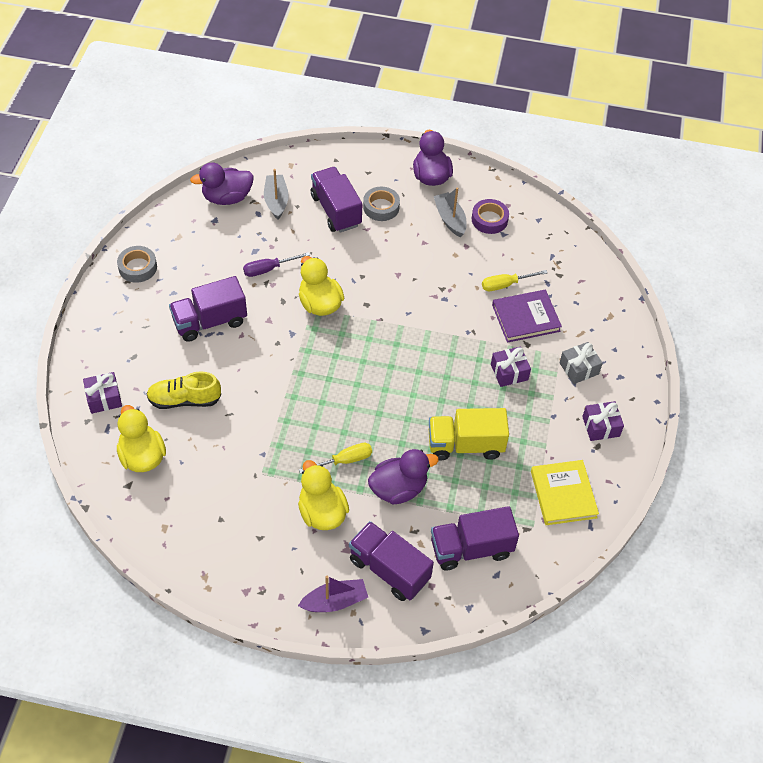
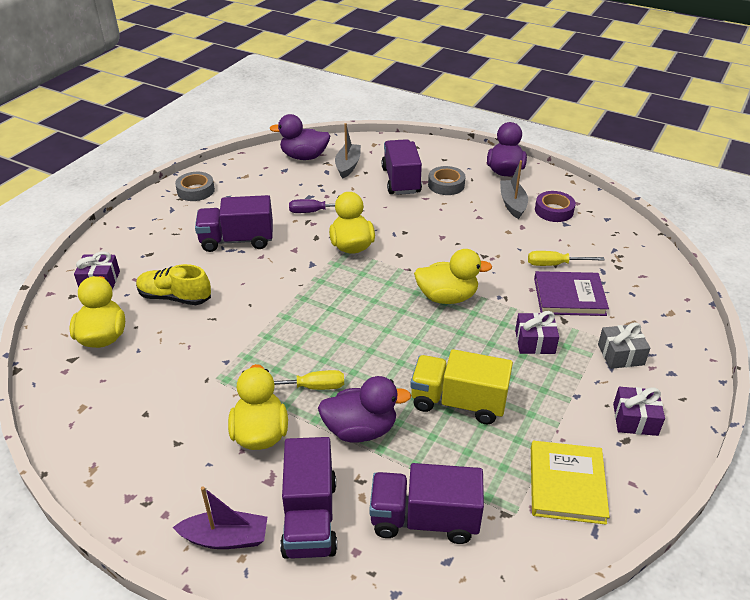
camera: 20 degrees right, 15 degrees down
purple truck [349,521,434,601] -> purple truck turned 150 degrees counterclockwise [280,437,337,559]
none -> yellow duck [414,249,493,304]

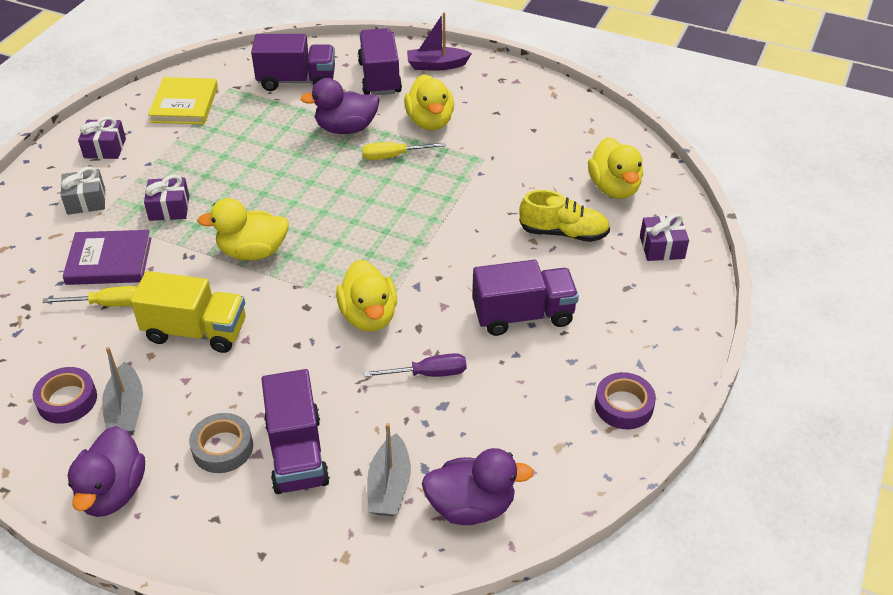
camera: 175 degrees right, 5 degrees up
grey tape [175,172,215,201] -> purple tape [595,372,656,429]
yellow truck [410,349,513,424] -> yellow truck moved to [131,271,246,353]

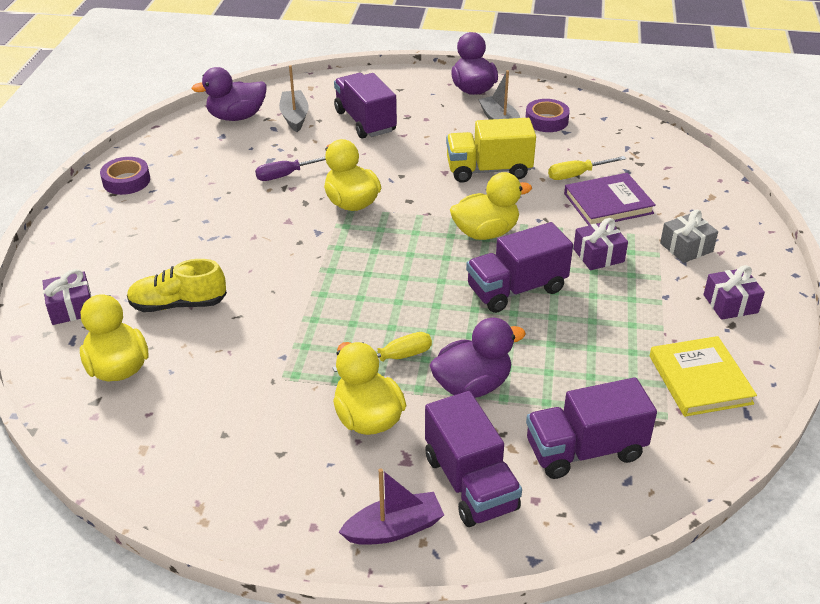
camera: 165 degrees right, 5 degrees down
grey tape [189,413,253,473] -> none
purple truck [473,260,579,336] -> purple truck moved to [466,222,573,313]

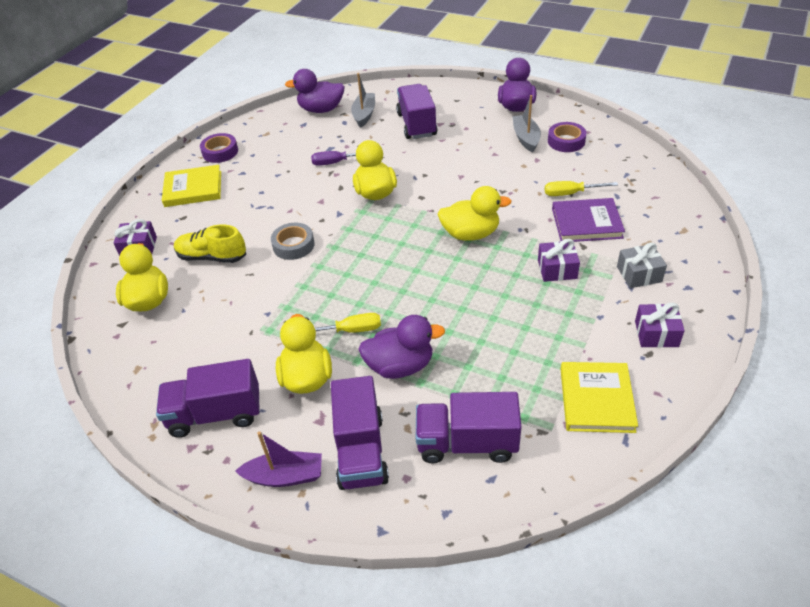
camera: 20 degrees right, 5 degrees up
yellow truck [446,118,536,183] -> none
purple truck [466,222,573,313] -> purple truck moved to [156,359,260,438]
none -> yellow book [162,165,221,207]
none -> grey tape [271,223,315,260]

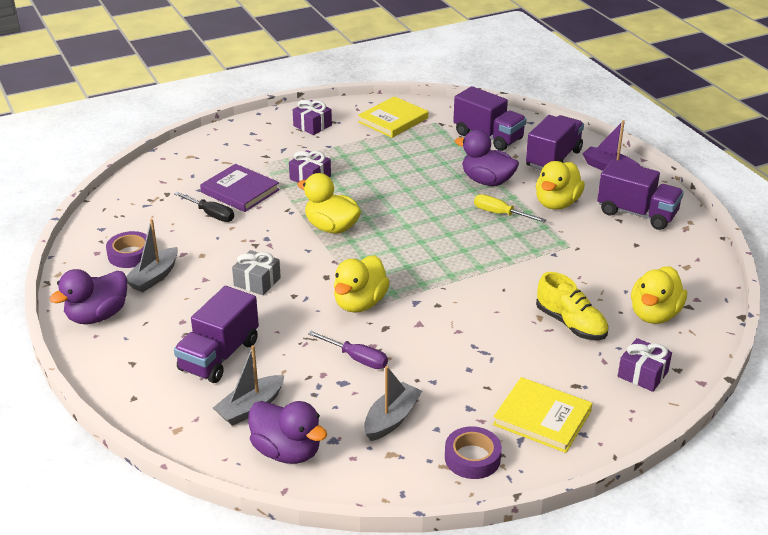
camera: 145 degrees left, 10 degrees down
grey tape [271,223,315,260] -> none
yellow screwdriver [545,181,618,196] -> black screwdriver [174,192,234,222]
grey gift [617,242,667,288] -> grey gift moved to [232,250,281,295]
none -> grey boat [364,366,422,441]

